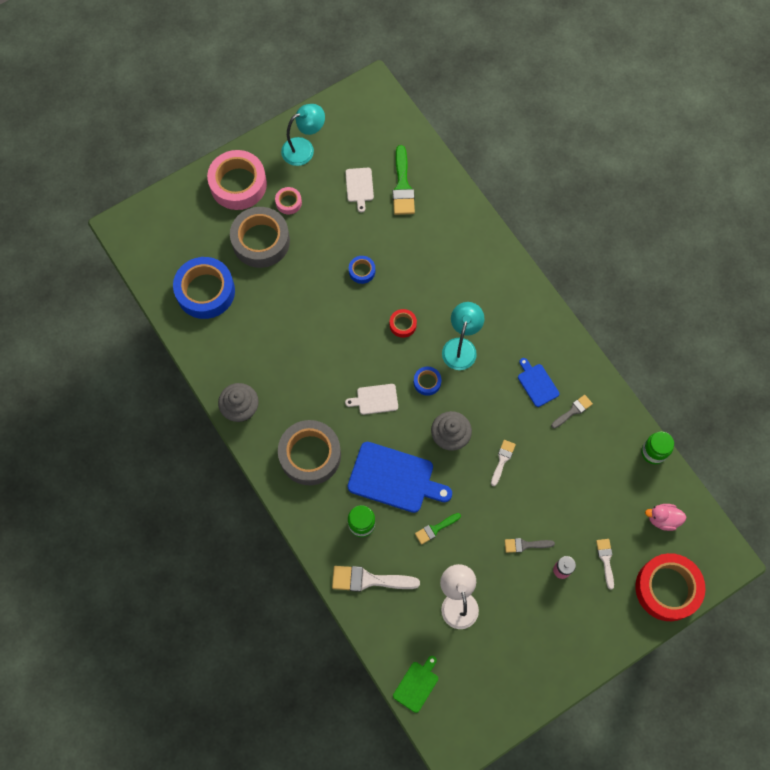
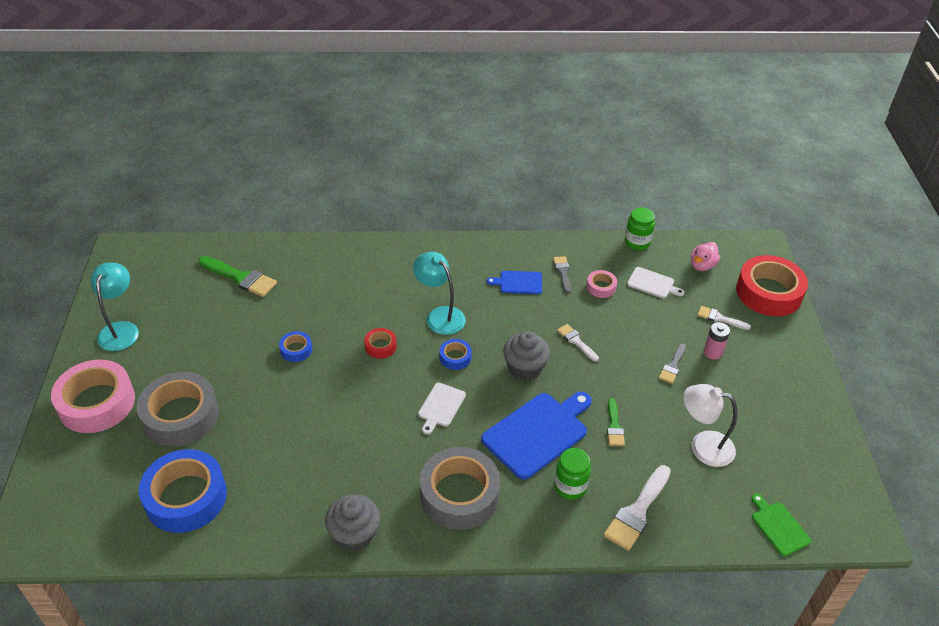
camera: 60 degrees left, 25 degrees down
pink tape [275,187,302,214] -> pink tape moved to [586,270,617,298]
white cutting board [345,168,374,213] -> white cutting board moved to [627,267,685,298]

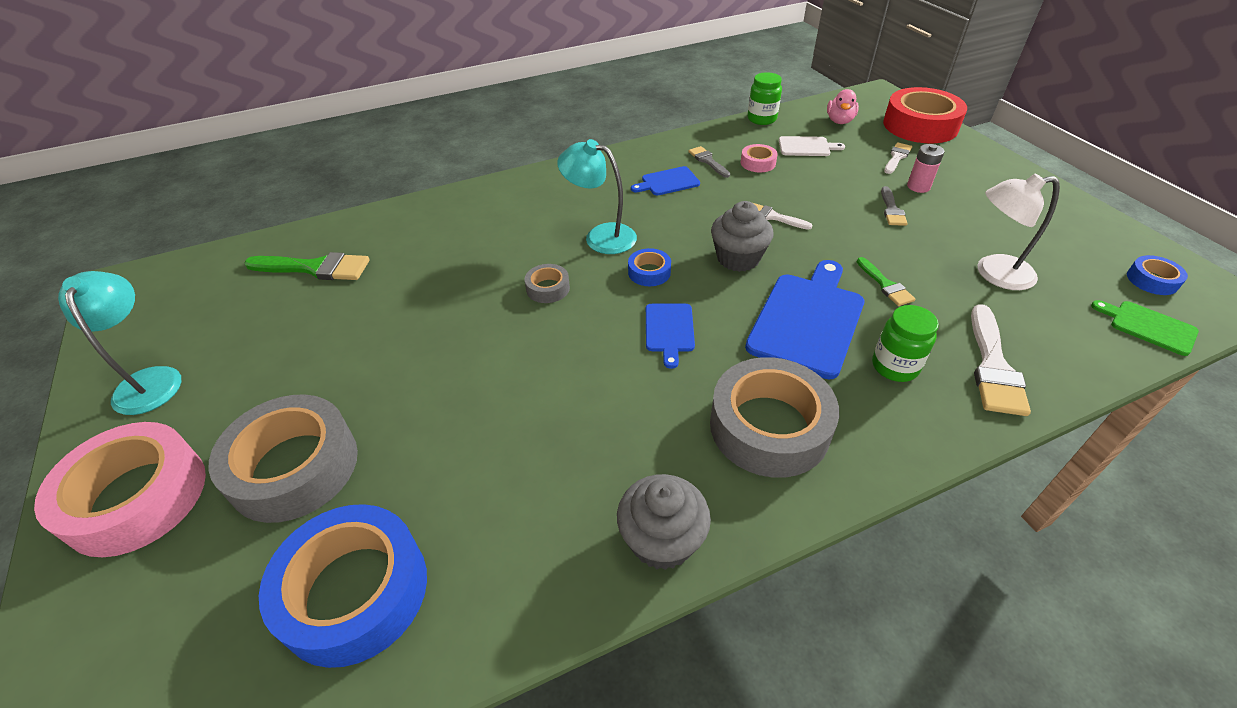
camera: 20 degrees left, 0 degrees up
blue tape [279,331,312,362] -> blue tape moved to [1127,255,1188,295]
red tape [364,328,397,359] -> grey tape [525,264,570,303]
white cutting board [418,383,466,435] -> blue cutting board [646,304,695,369]
white brush [697,306,751,330] -> white brush turned 120 degrees clockwise [884,142,912,174]

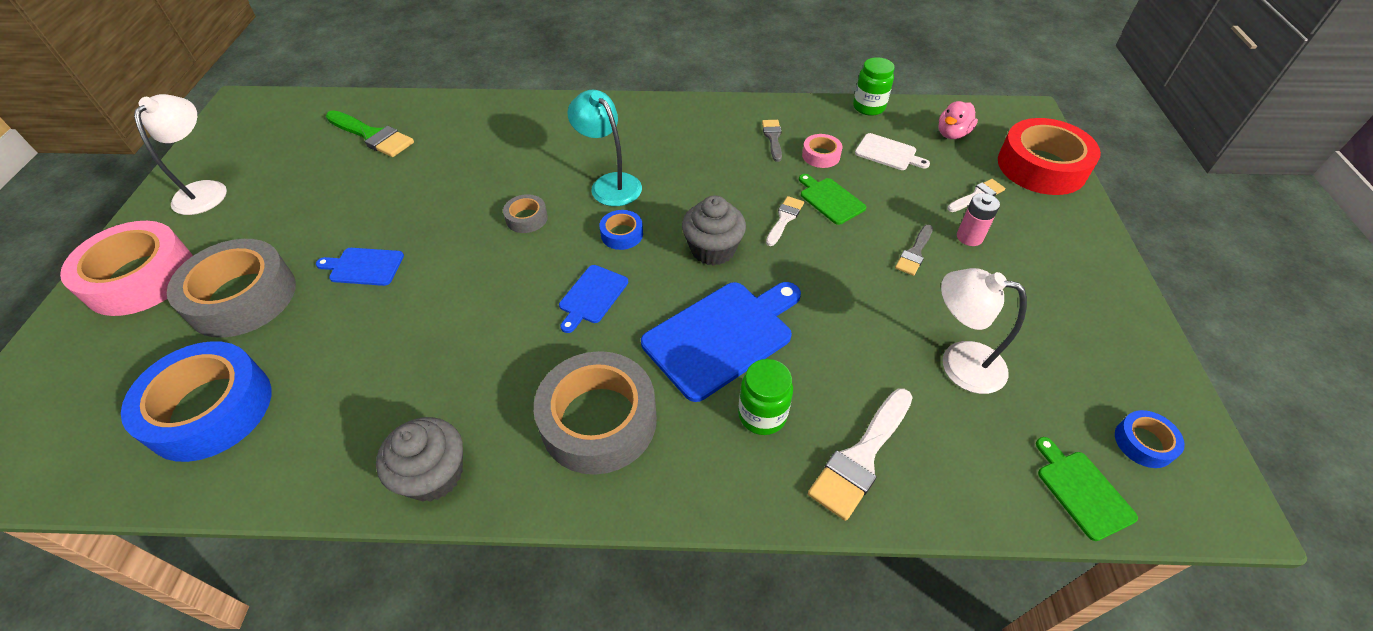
camera: 25 degrees right, 5 degrees up
turquoise lamp [58,271,181,415] -> white lamp [134,94,227,215]
blue cutting board [631,166,700,196] -> blue cutting board moved to [316,248,404,286]
white brush [754,203,812,230] -> white brush turned 60 degrees clockwise [766,196,804,246]
green brush [857,257,915,306] -> none
none -> green cutting board [799,174,866,225]

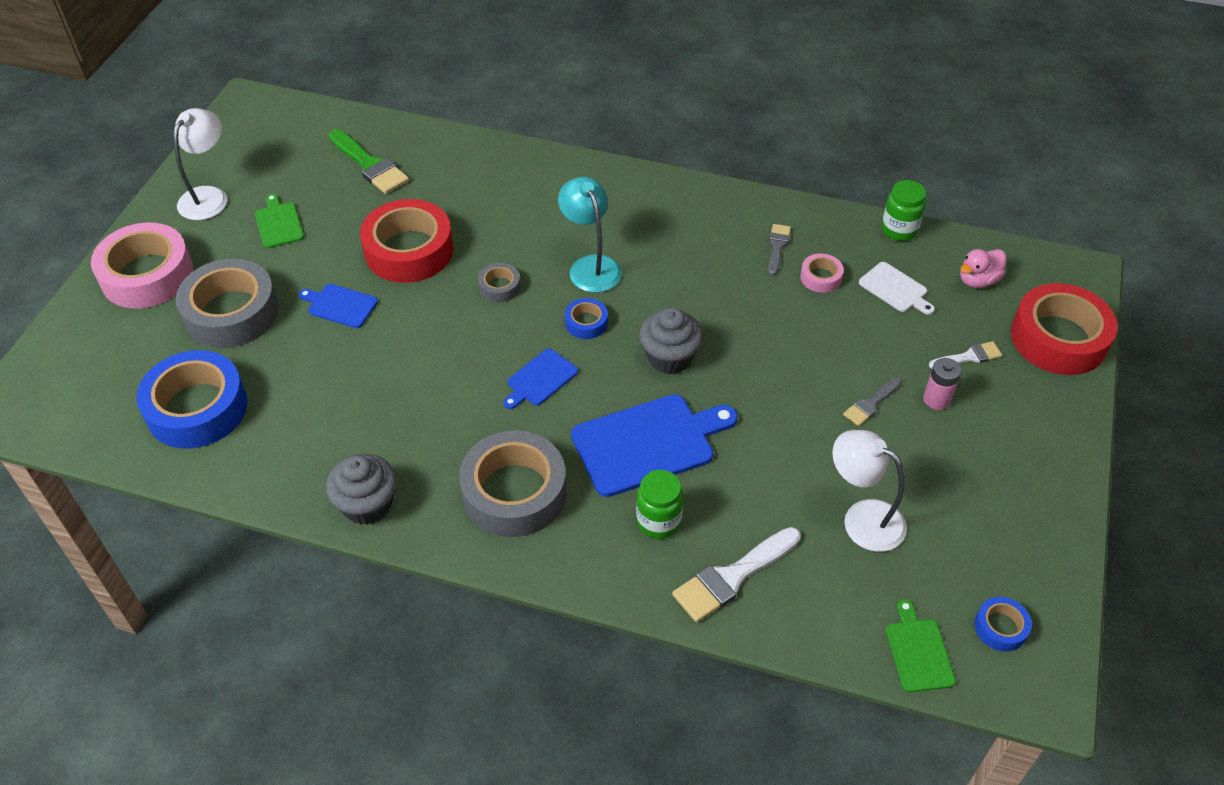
camera: 15 degrees right, 0 degrees up
white brush [766,196,804,246] -> none
green cutting board [799,174,866,225] -> green cutting board moved to [255,194,304,248]
none -> red tape [360,199,454,283]

